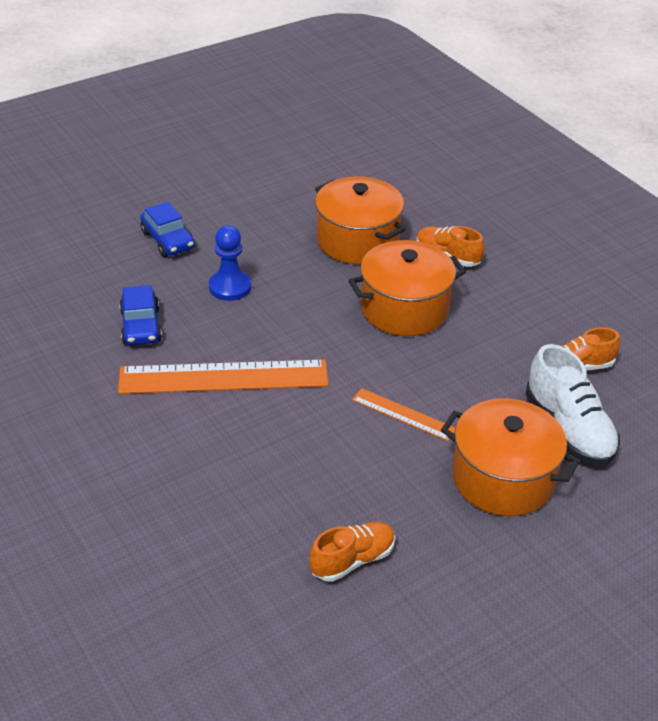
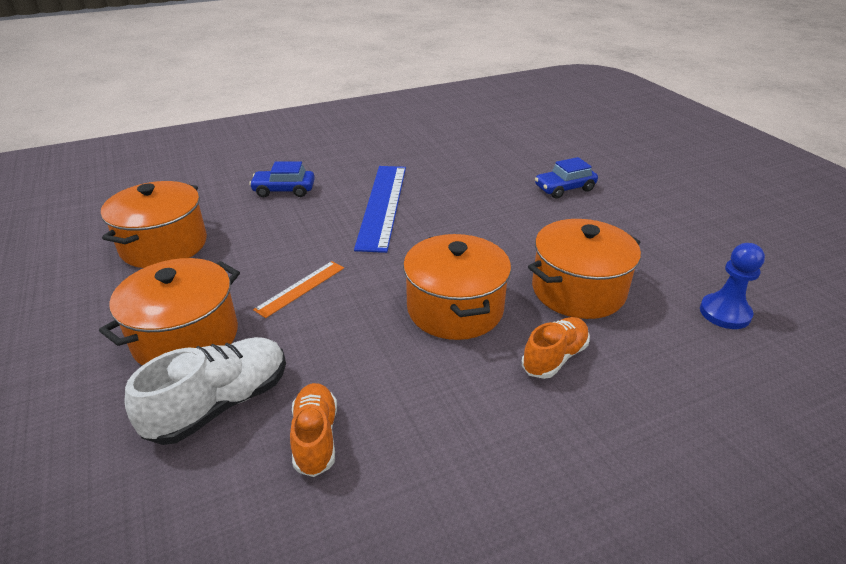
camera: 100 degrees right, 5 degrees down
orange ruler [118,360,328,394] -> blue ruler [354,166,406,253]
blue car [119,285,162,345] -> blue car moved to [249,161,315,197]
blue pawn [209,225,251,301] -> blue pawn moved to [700,243,765,329]
orange shoe [309,522,395,582] -> orange pot [101,181,207,268]
white shoe [526,344,620,465] -> white shoe turned 150 degrees clockwise [125,337,286,445]

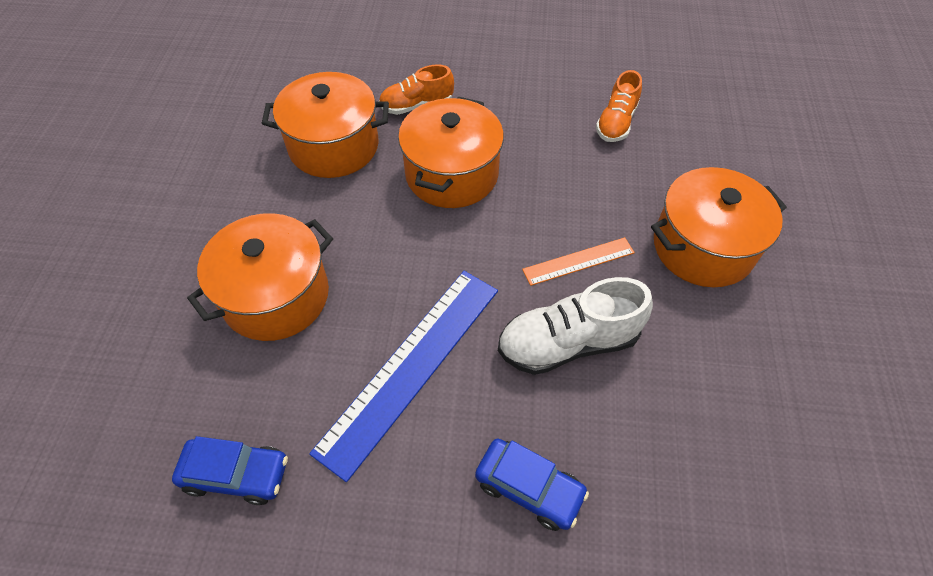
camera: 150 degrees left, 20 degrees up
orange pot [101,181,207,268] -> orange pot moved to [187,213,333,341]
white shoe [125,337,286,445] -> white shoe moved to [498,277,653,375]
blue car [535,157,598,198] -> blue car moved to [172,436,288,505]
blue pawn [700,243,765,329] -> none

